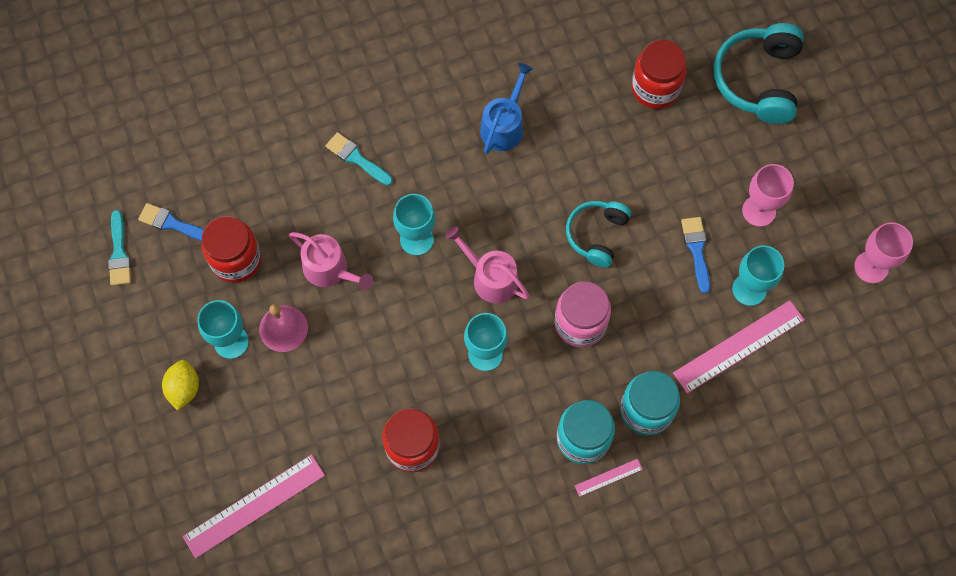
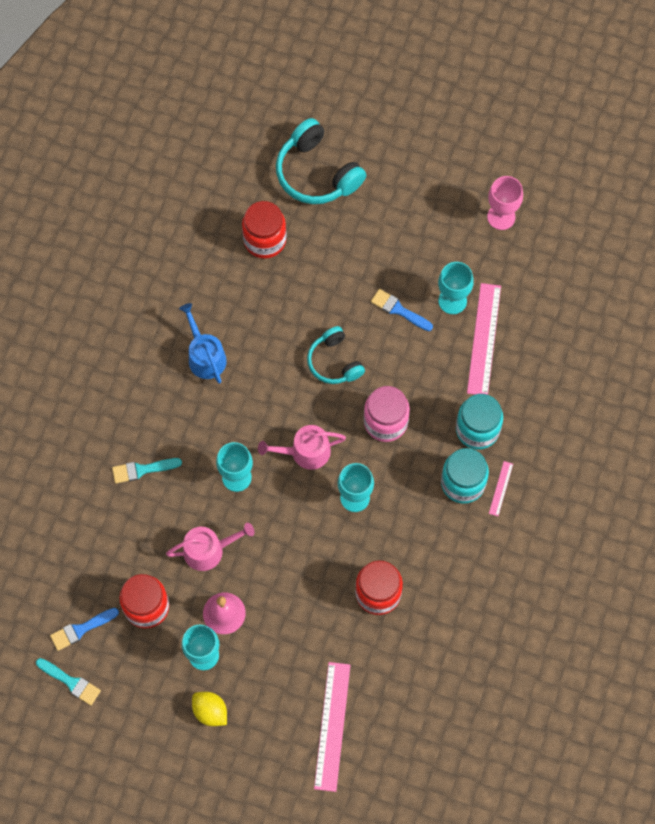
camera: 50 degrees left, 0 degrees up
pink goblet [742,164,794,227] -> none

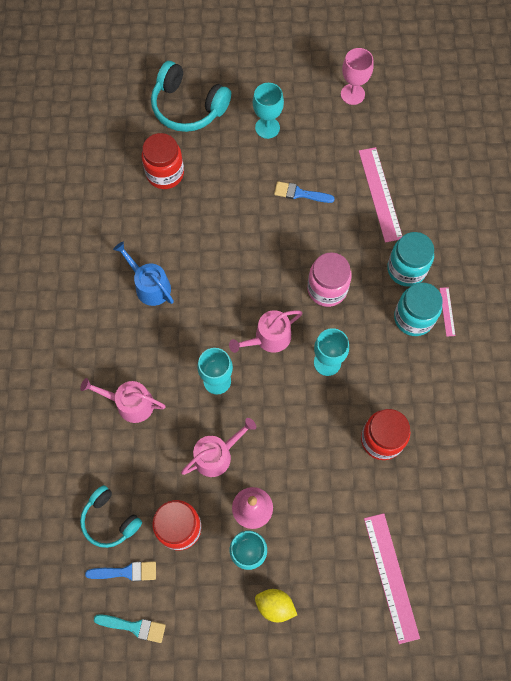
camera: 20 degrees left, 0 degrees up
blue brush [50,608,119,651] -> blue brush turned 135 degrees counterclockwise [85,561,156,581]
turquoise brush [112,458,182,483] -> pink watering can [80,378,166,423]
turquoise headphones [307,326,365,384] -> turquoise headphones moved to [80,485,142,548]
turquoise goblet [438,262,474,314] -> turquoise goblet moved to [253,83,284,139]

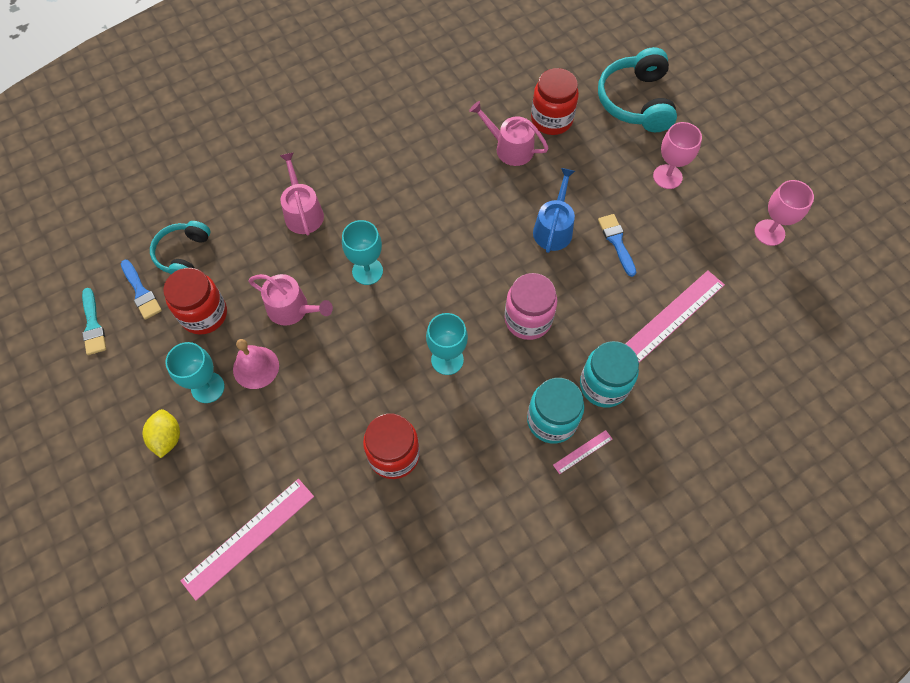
camera: 60 degrees right, 5 degrees down
blue watering can [113,242,174,306] -> blue watering can moved to [533,168,575,253]
pink watering can [229,310,303,353] -> pink watering can moved to [469,101,549,166]
turquoise goblet [253,83,284,139] -> pink goblet [653,122,702,189]

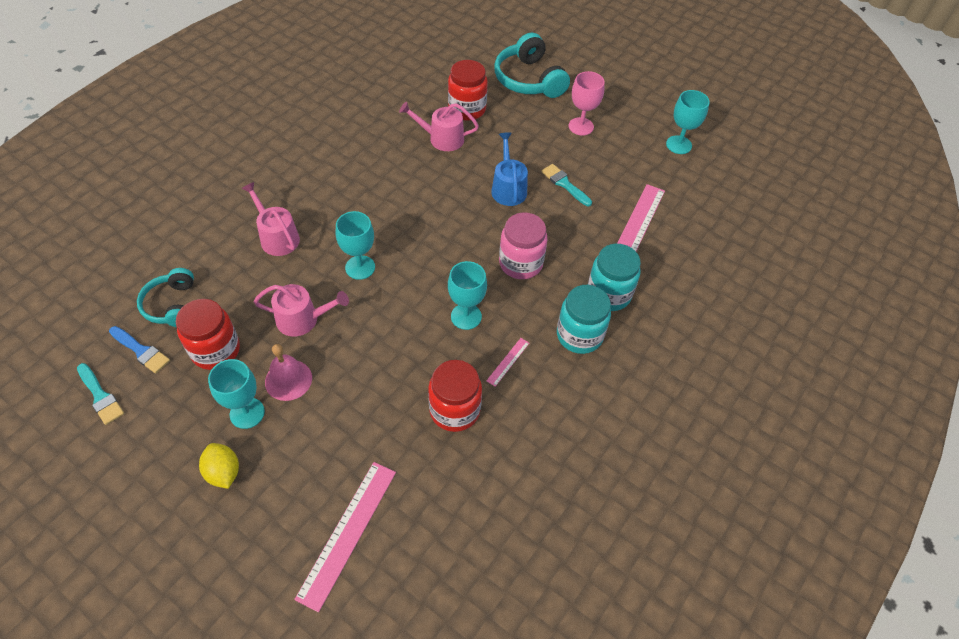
camera: 25 degrees left, 10 degrees down
pink ruler [553,430,612,474] -> pink ruler moved to [486,338,529,387]
blue brush [598,214,636,277] -> turquoise brush [541,164,592,206]
pink goblet [755,180,814,246] -> turquoise goblet [666,90,709,154]

